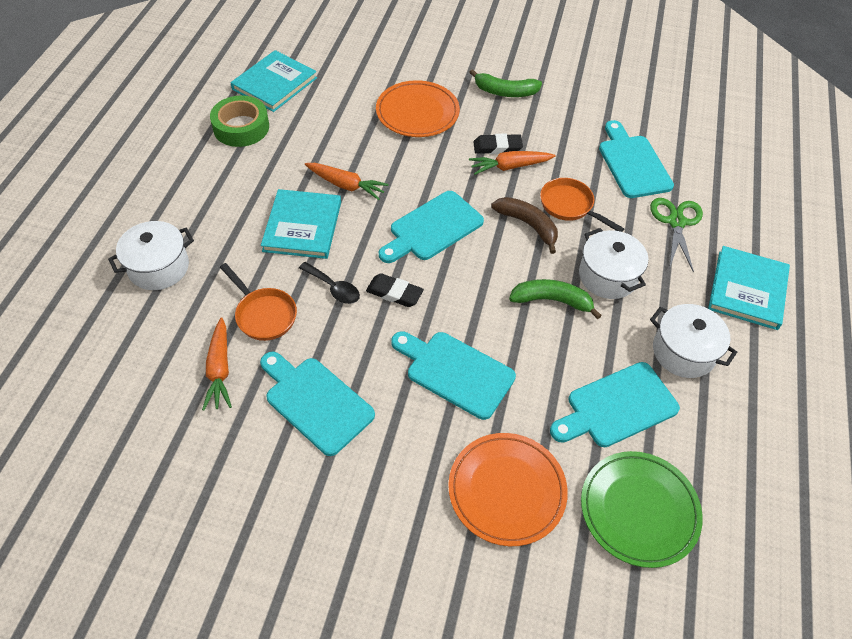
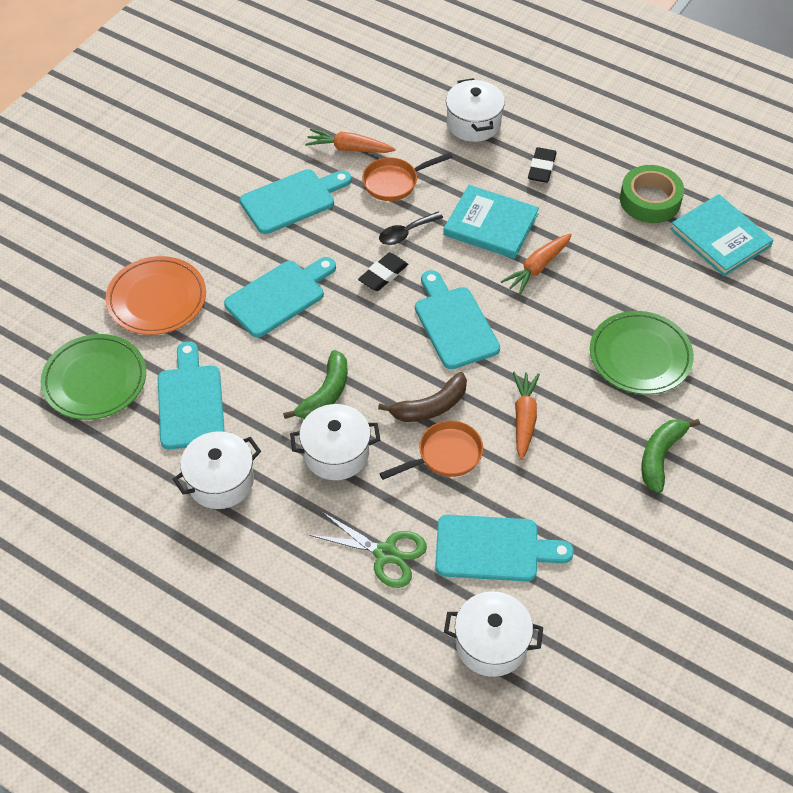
camera: 110 degrees right, 0 degrees up
orange plate [376,80,460,137] -> green plate [590,311,694,394]
black eraser [473,134,523,154] -> black eraser moved to [528,147,557,183]
turquoise book [708,246,790,330] -> none
none -> white pot [444,591,543,677]

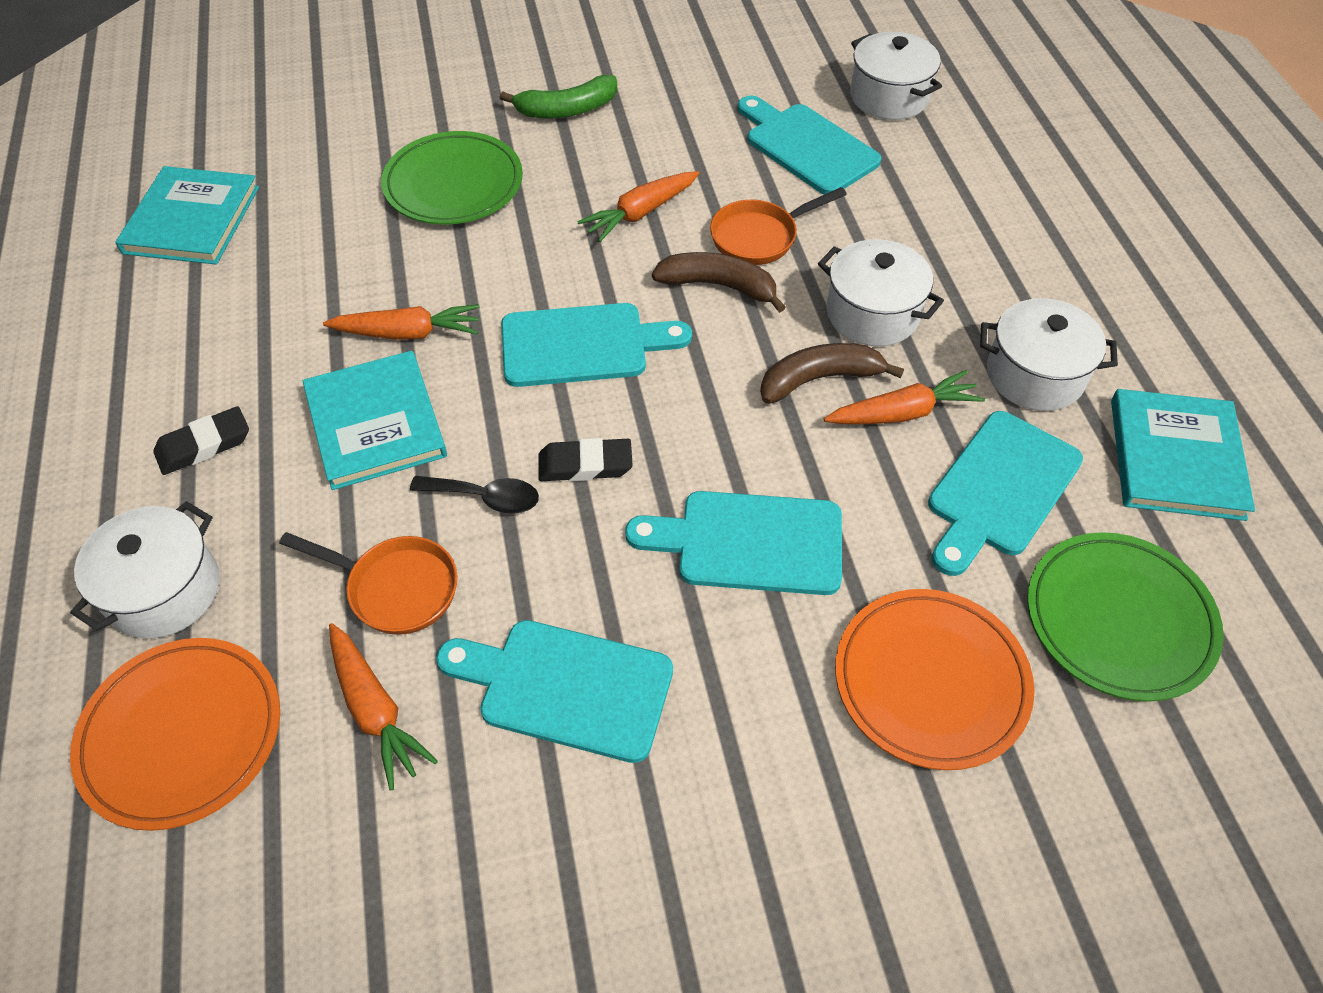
camera: 135 degrees left, 0 degrees up
green banana [283,350,348,419] -> brown banana [760,343,904,404]
green scissors [309,512,427,588] -> none
orange pan [379,421,483,480] -> orange pan turned 45 degrees counterclockwise [710,187,847,265]
turquoise cutting board [415,270,500,369] -> turquoise cutting board turned 120 degrees counterclockwise [501,303,692,387]
green tape [620,165,684,223] -> none
none -> orange plate [70,638,280,831]
none -> orange carrot [824,370,985,424]
none -> turquoise book [1111,389,1255,521]

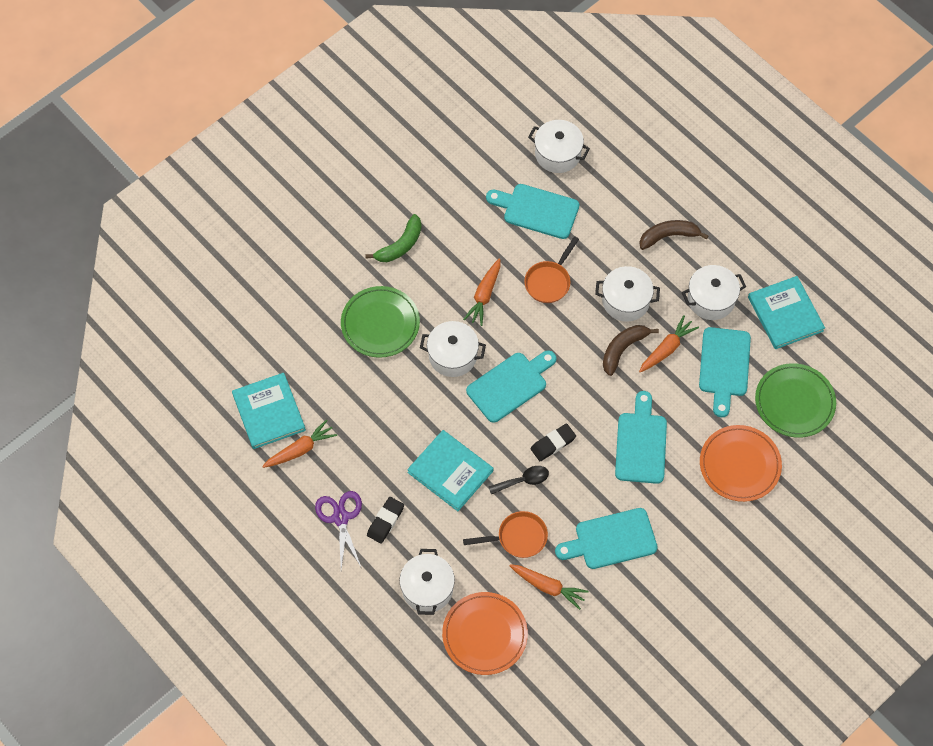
camera: 30 degrees left, 10 degrees up
orange carrot [323,304,479,340] -> orange carrot moved to [262,419,337,468]
turquoise cutting board [625,491,842,595] -> turquoise cutting board turned 120 degrees clockwise [615,391,667,484]
brown banana [652,252,786,313] -> brown banana moved to [639,220,708,250]
none -> purple scissors [315,491,362,569]
none -> white pot [420,321,486,377]

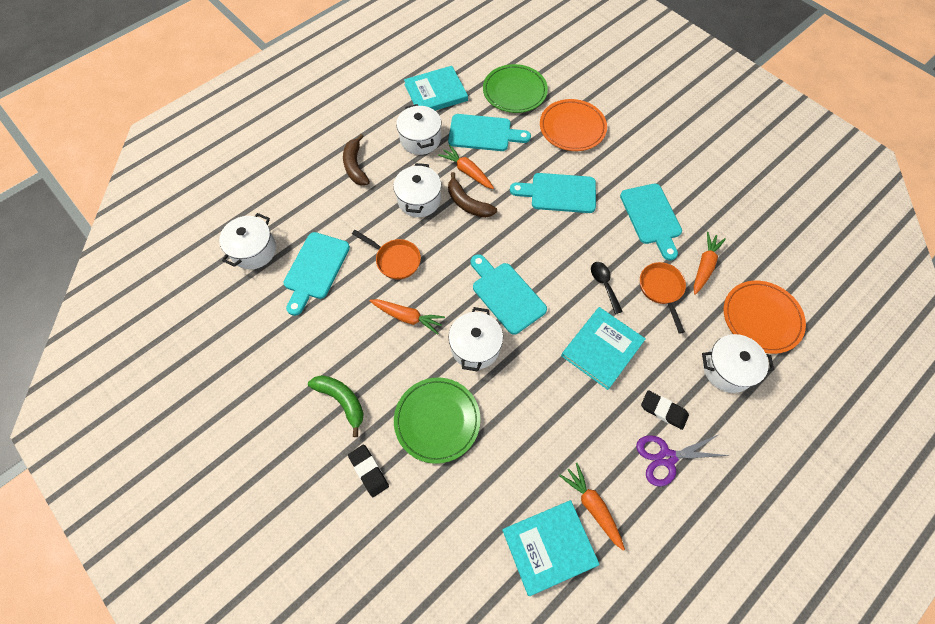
camera: 90 degrees left, 0 degrees up
black eraser [531,423,576,461] -> black eraser moved to [348,444,389,497]

